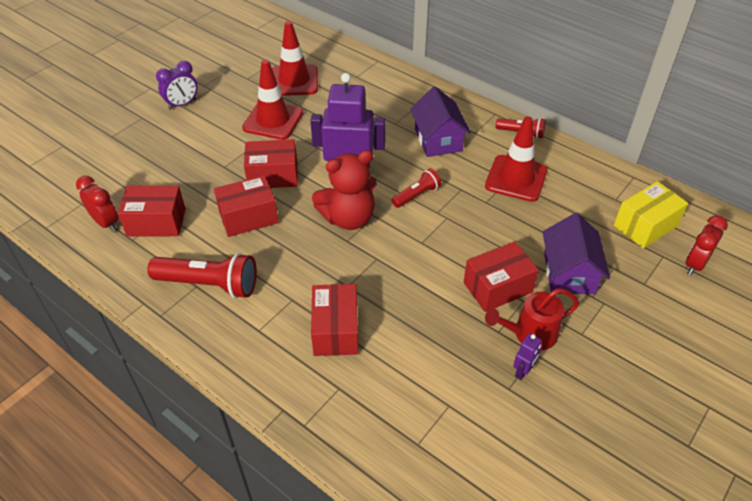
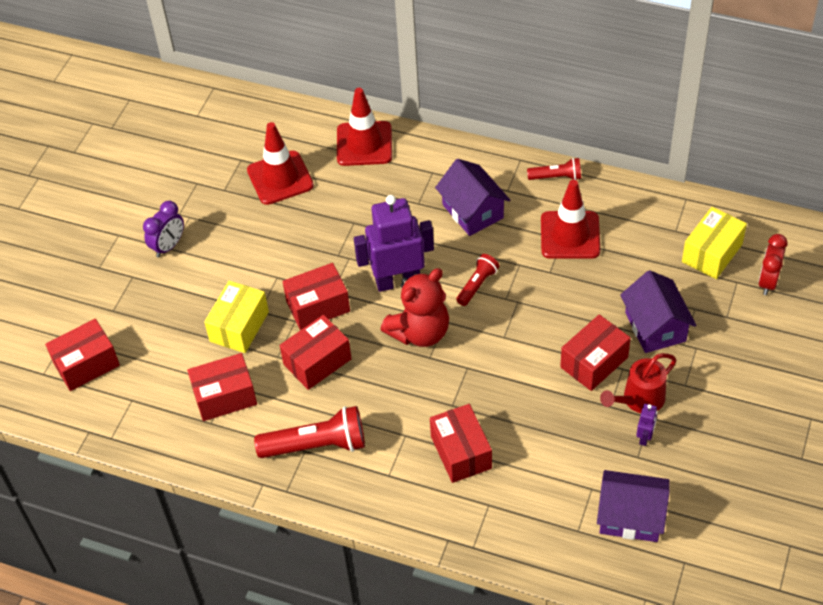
camera: 15 degrees left, 5 degrees up
red clock [76,176,118,232] -> none
red traffic cone [242,59,303,140] -> red traffic cone moved to [337,88,392,166]
none -> red box [45,319,120,391]
none -> yellow box [204,281,269,353]
none -> purple house [597,470,670,542]

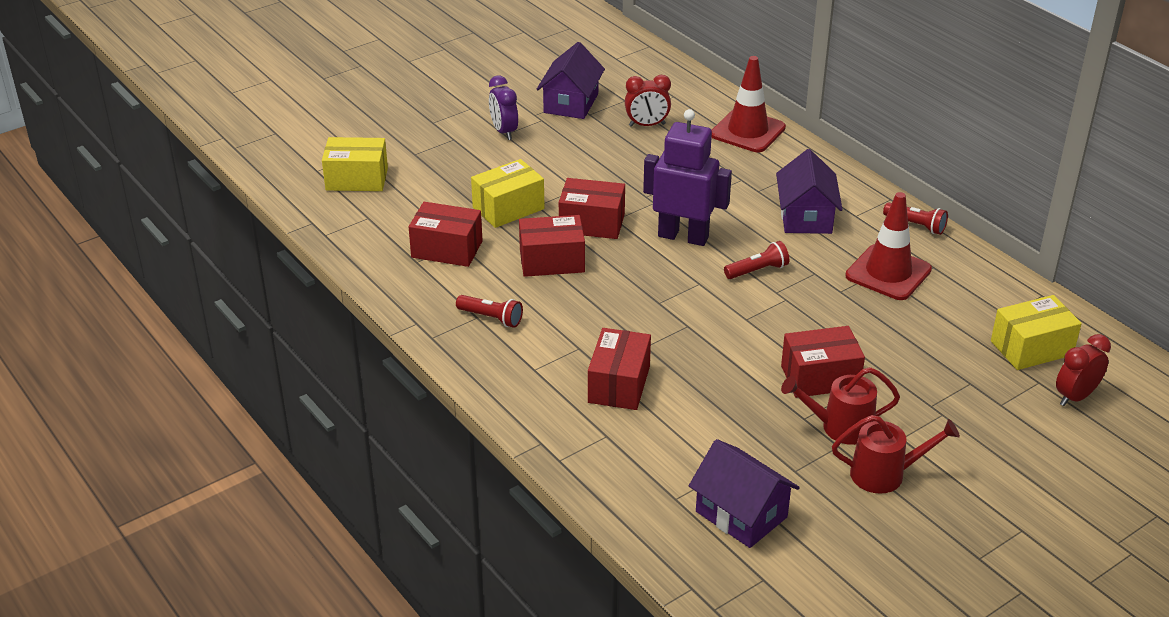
camera: 30 degrees right, 15 degrees down
red box [45,319,120,391] -> yellow box [322,137,388,191]
purple clock [143,201,184,258] -> purple clock turned 90 degrees clockwise [489,76,518,140]
red traffic cone [247,122,314,205] -> red clock [625,75,671,127]
red flashlight [254,406,365,458] -> red flashlight [456,295,523,328], size x0.56
red teddy bear [380,268,449,347] -> none
purple house [620,270,696,353] -> purple house moved to [537,42,605,119]
purple robot [636,404,657,446] -> none
none -> red watering can [832,415,960,494]

